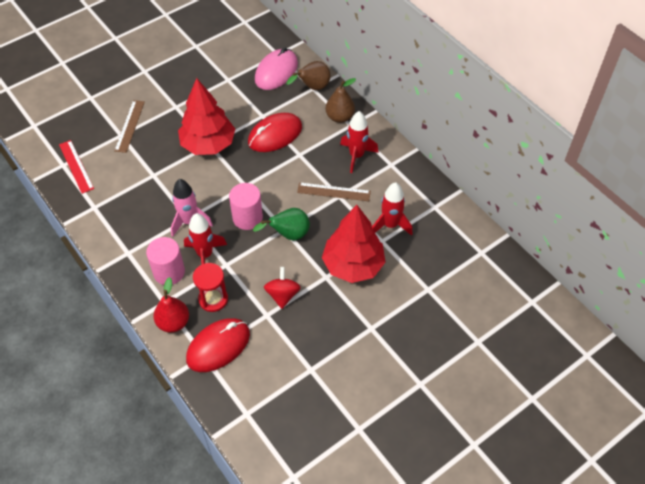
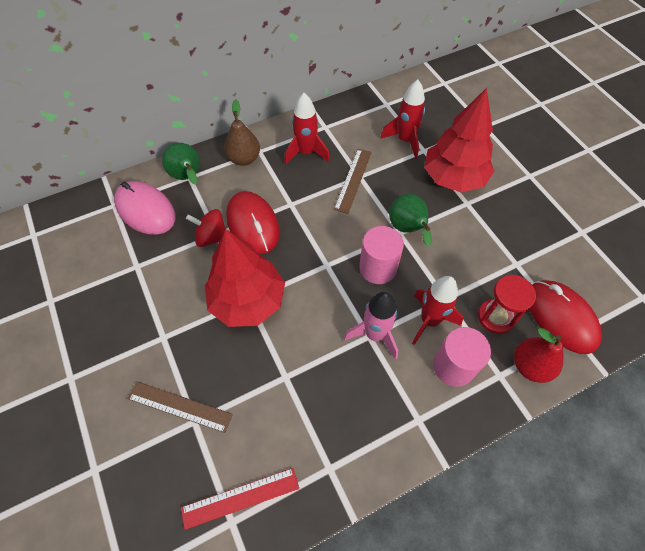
camera: 80 degrees left, 5 degrees up
red spinning top [264,267,301,309] -> red spinning top moved to [186,209,226,247]
brown pear [287,61,331,90] -> green pear [162,143,200,185]

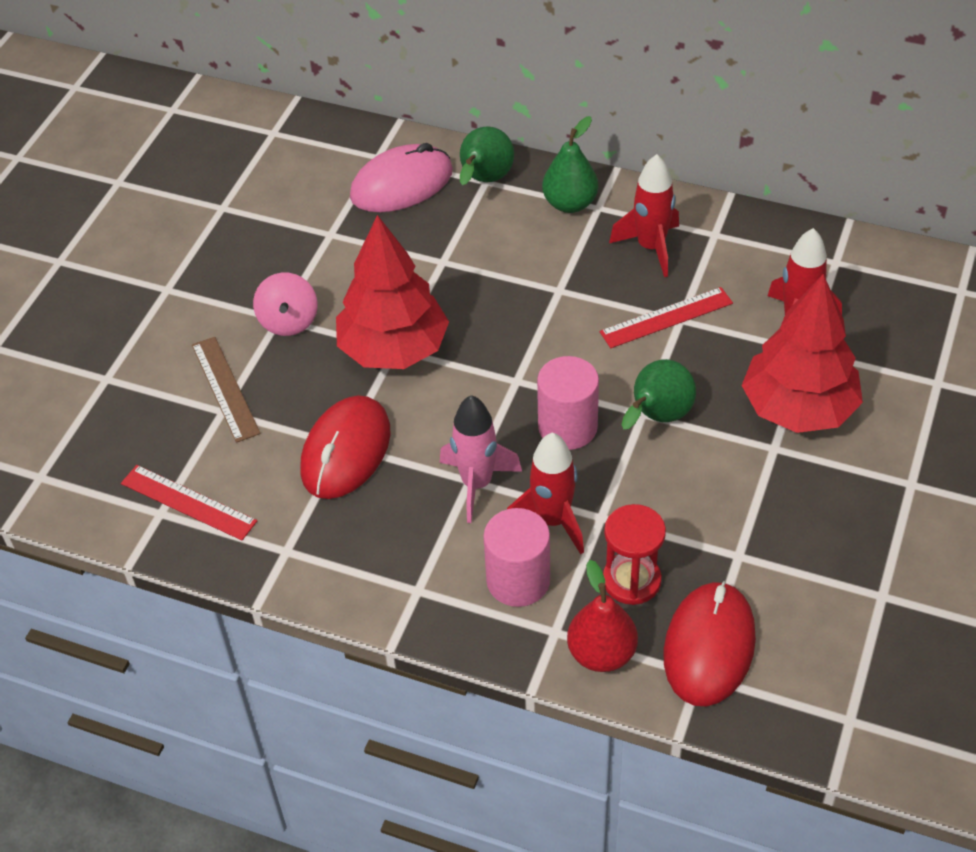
camera: 50 degrees right, 10 degrees down
pink mouse [114,181,176,235] -> pink mouse turned 60 degrees clockwise [350,143,453,212]
red spinning top [186,209,226,247] -> none
brown pear [224,99,260,166] -> green pear [542,116,598,213]
red mouse [226,191,280,254] -> red mouse moved to [301,395,391,499]
brown ruler [334,149,372,214] -> red ruler [599,287,733,348]
none -> pink spinning top [253,273,317,336]

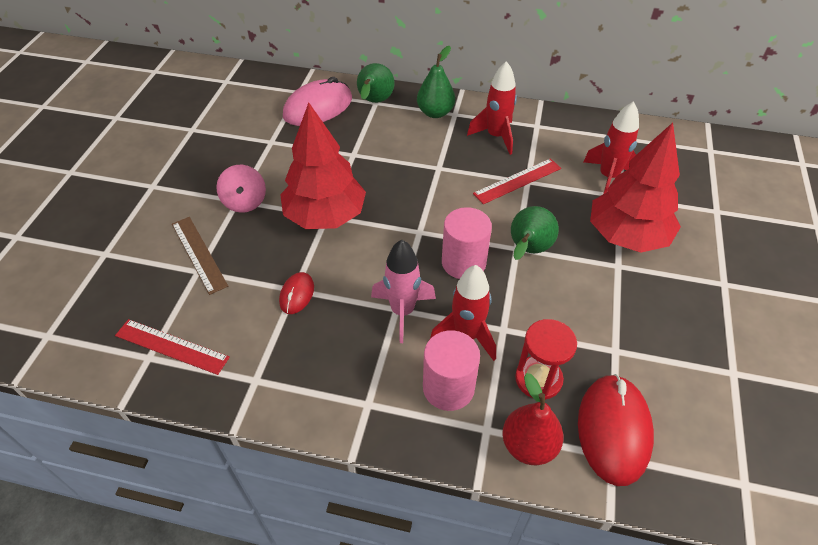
camera: 10 degrees left, 0 degrees up
red mouse [301,395,391,499] -> red mouse [279,272,314,314], size x0.51

